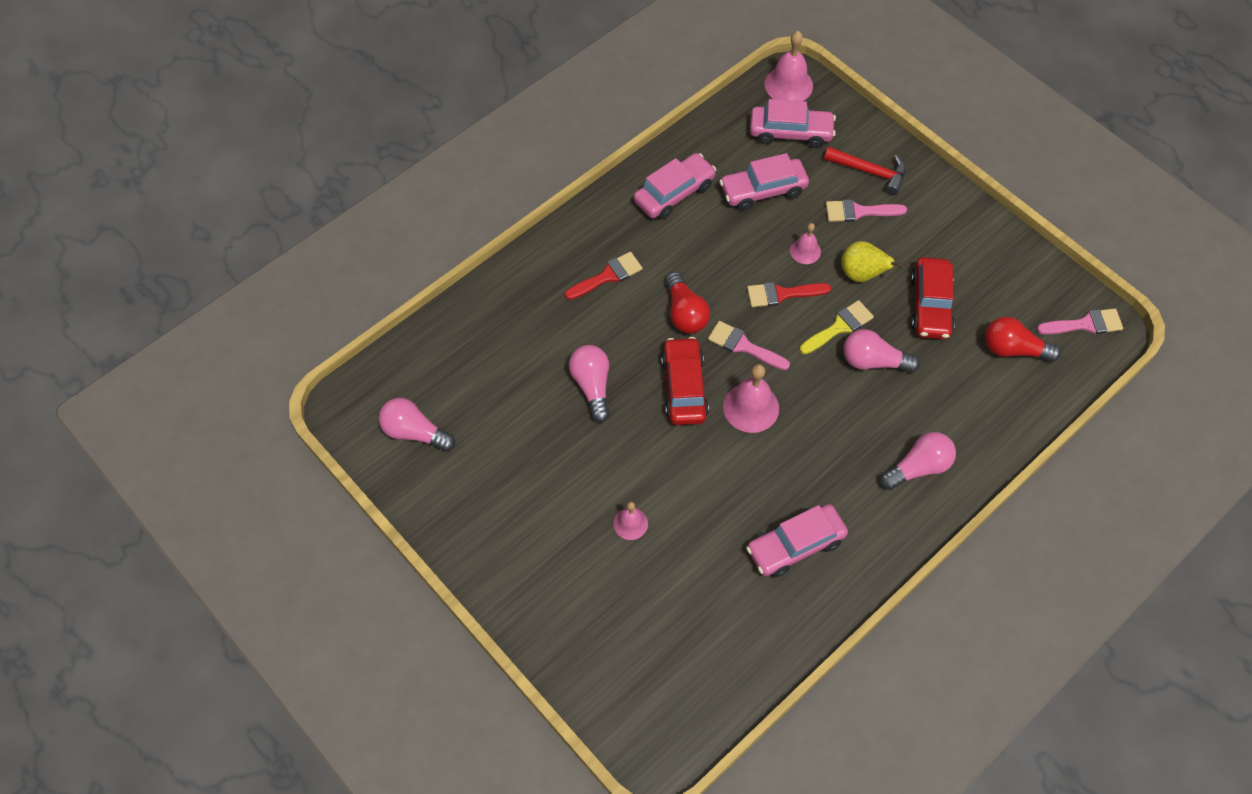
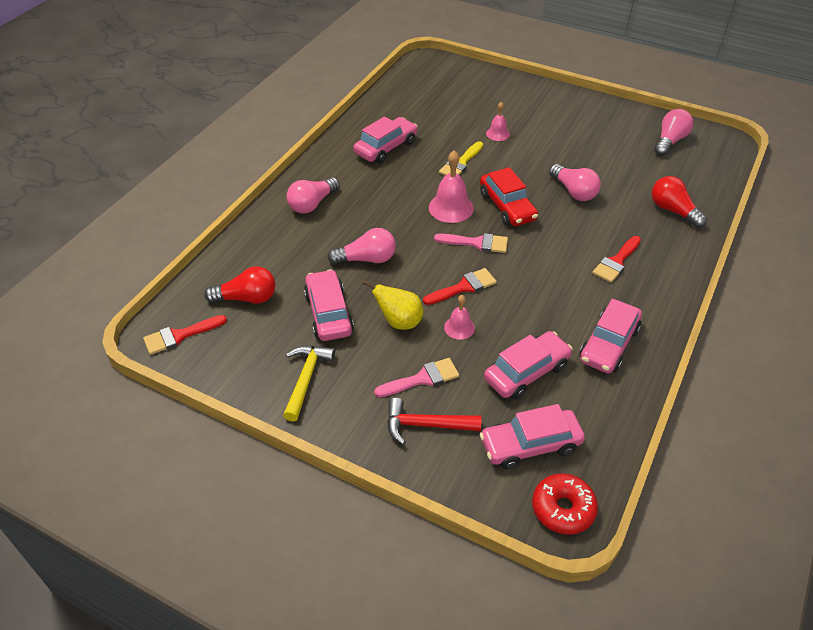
camera: 160 degrees right, 15 degrees down
pink light bulb [379,398,455,452] -> pink light bulb turned 60 degrees counterclockwise [654,109,693,156]
red light bulb [665,272,710,334] -> red light bulb moved to [652,176,707,228]
pink bell [765,31,813,101] -> red donut [532,473,598,535]
yellow brush [800,300,874,354] -> yellow brush moved to [439,141,483,176]
red car [911,257,955,339] -> pink car [304,269,354,341]
pink brush [1037,309,1123,334] -> red brush [143,315,227,355]
none -> yellow hammer [283,345,335,422]

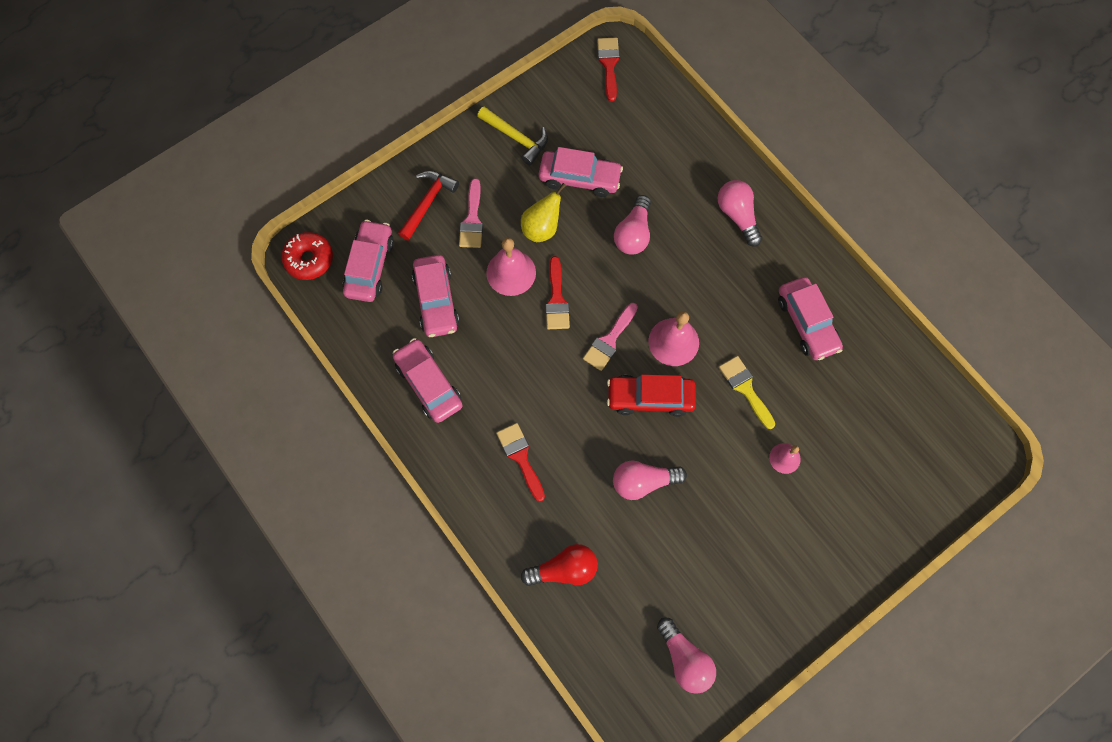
camera: 115 degrees right, 25 degrees up
red light bulb [204,266,276,304] -> none
pink bell [444,295,475,340] -> pink bell [486,238,536,296], size x1.70

